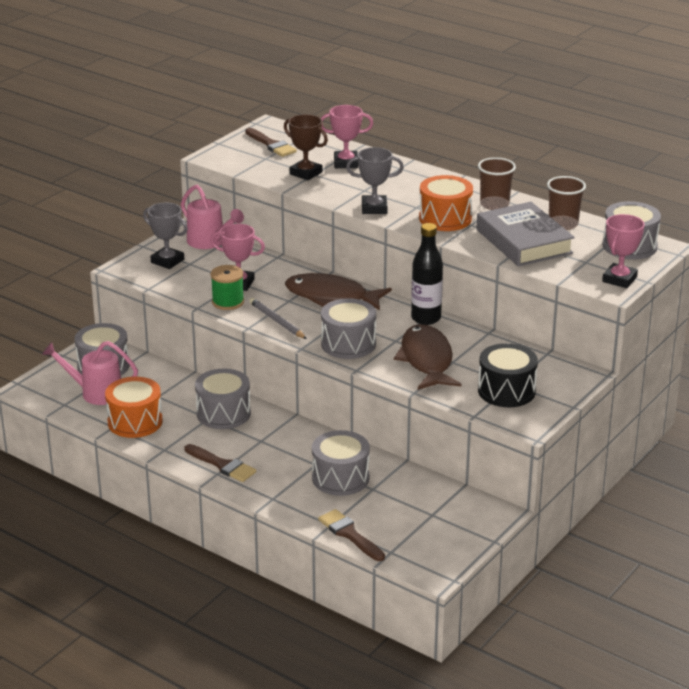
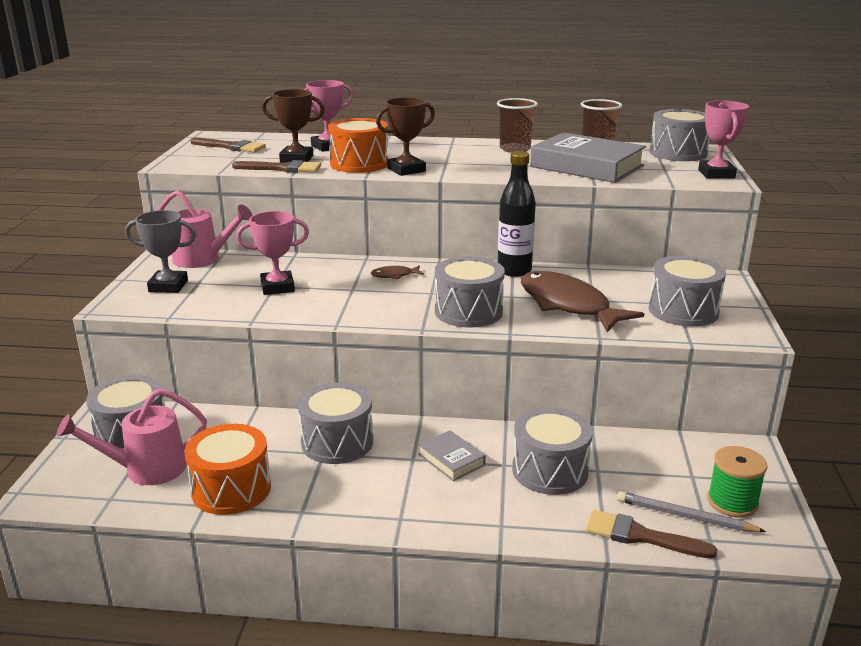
camera: 30 degrees left, 5 degrees down
brown brush [184,444,256,482] -> brown brush moved to [232,160,321,173]
green spool [211,265,244,310] -> green spool moved to [707,446,767,518]
grey pencil [249,298,307,339] -> grey pencil moved to [617,491,766,532]
brown fish [285,273,392,310] -> brown fish [370,265,424,279], size x0.42
grey trophy [346,147,404,214] -> brown trophy [376,97,435,176]
orange drum [419,175,473,231] -> orange drum moved to [328,118,388,173]
black drum [478,343,538,407] -> grey drum [649,256,726,327]
none -> grey book [418,430,486,481]

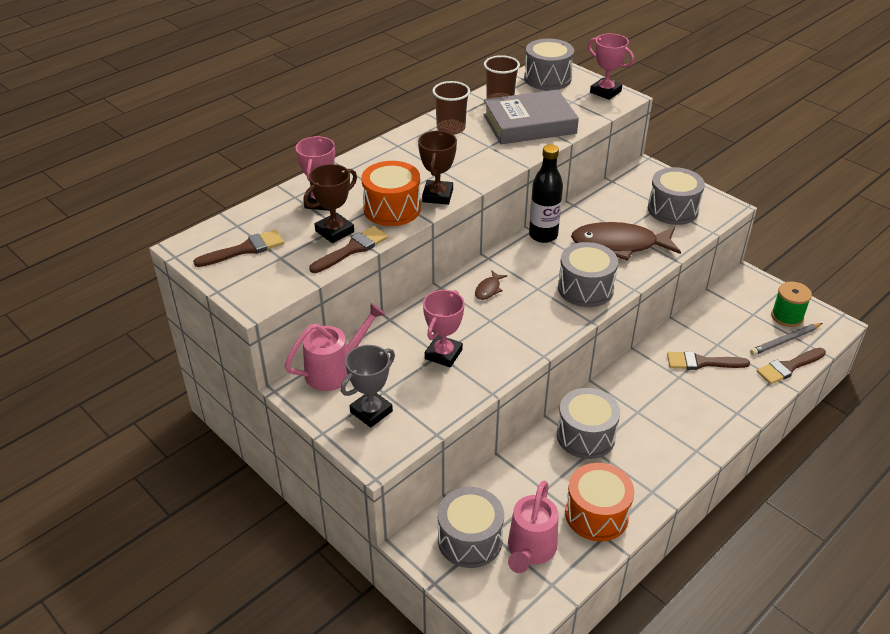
camera: 50 degrees left, 15 degrees up
grey book [418,430,486,481] -> none
grey drum [512,407,593,495] -> brown brush [667,351,750,370]

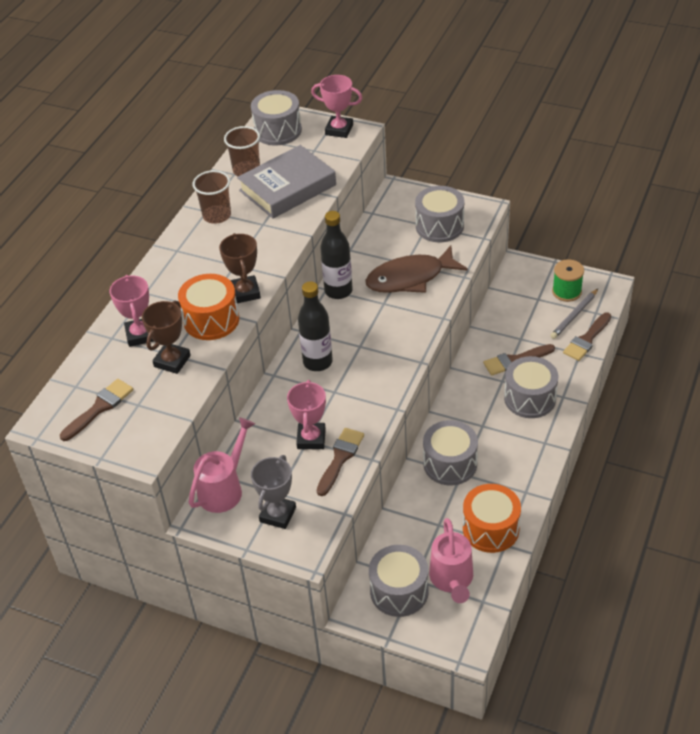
camera: 20 degrees left, 5 degrees up
brown brush [309,226,388,273] -> brown brush moved to [317,428,364,496]
brown fish [475,270,507,300] -> black bottle [298,281,333,371]
grey drum [558,242,618,307] -> grey drum moved to [504,356,558,418]

